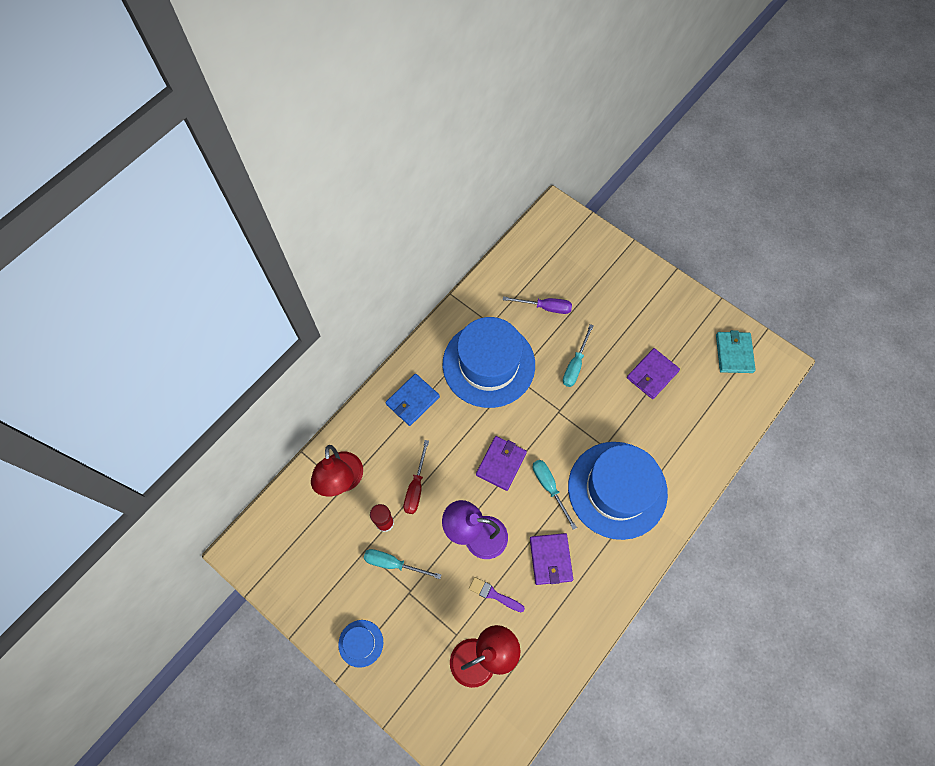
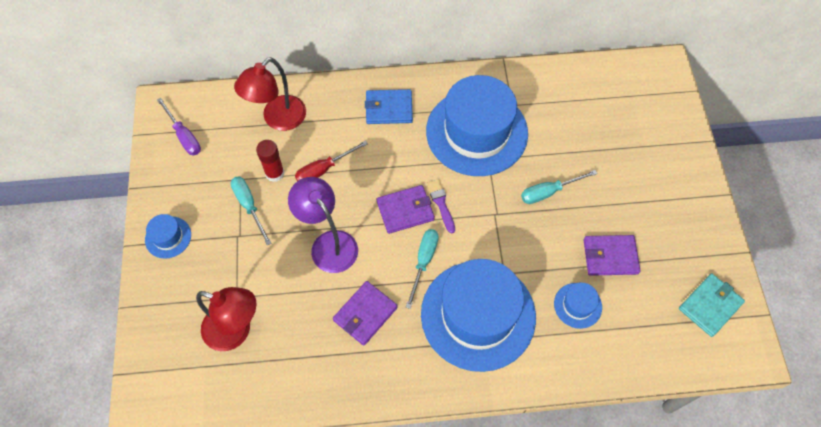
camera: 45 degrees right, 5 degrees down
purple brush [469,577,525,612] -> purple brush moved to [427,179,455,234]
purple screwdriver [503,296,572,314] -> purple screwdriver moved to [157,98,201,155]
none -> blue hat [554,282,602,329]

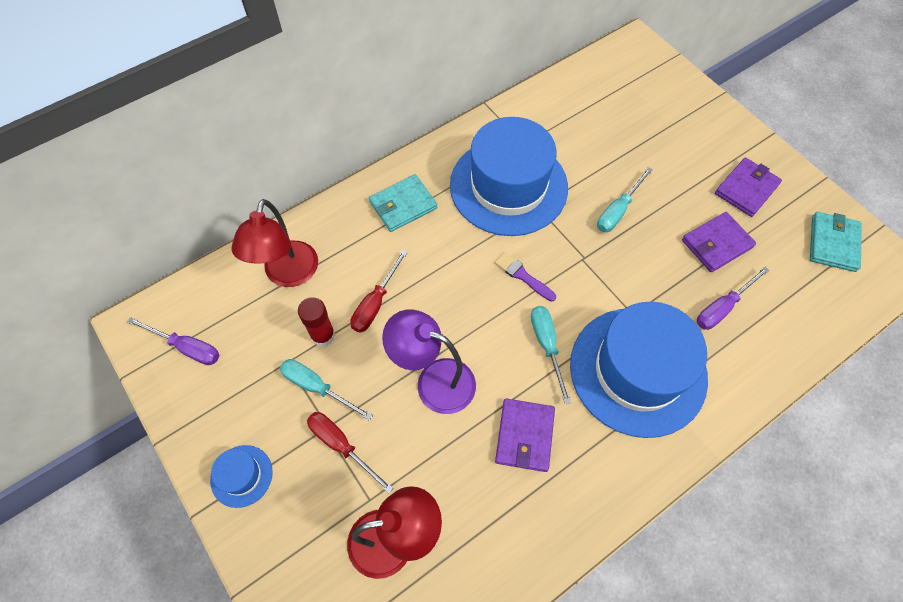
camera: 30 degrees left, 0 degrees up
blue wallet [365,89,413,124] -> turquoise wallet [369,174,437,232]
purple wallet [377,185,435,234] -> purple wallet moved to [715,157,782,217]
blue hat [554,282,602,329] -> purple screwdriver [697,267,770,330]
none -> red screwdriver [307,412,393,493]

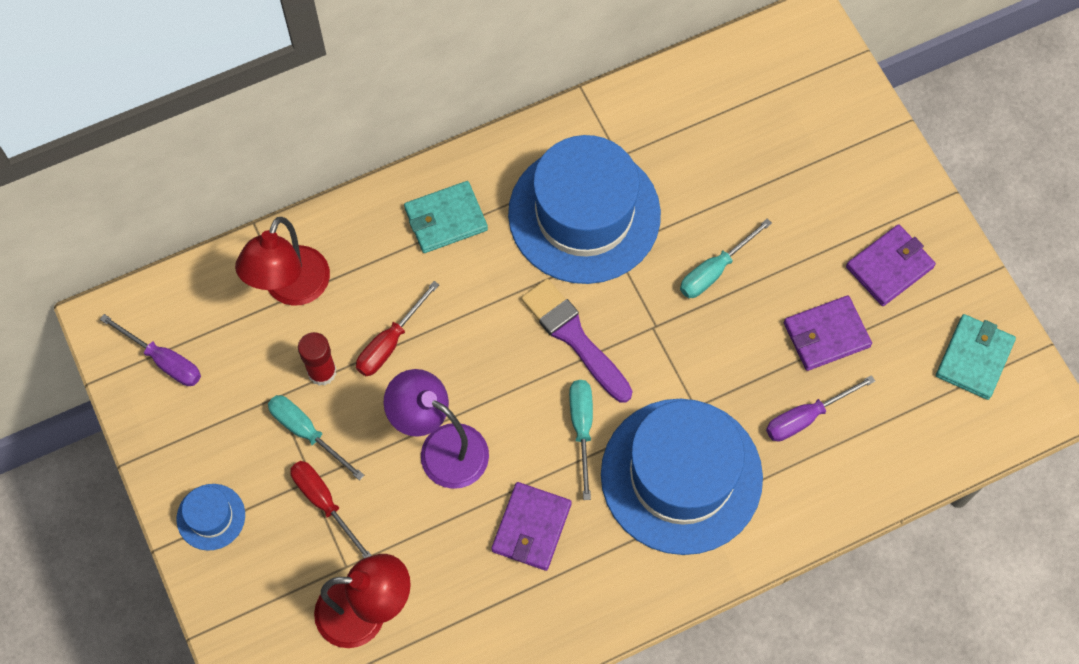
camera: 10 degrees right, 5 degrees up
purple brush [495,252,556,302] -> purple brush [521,279,632,403], size x1.71

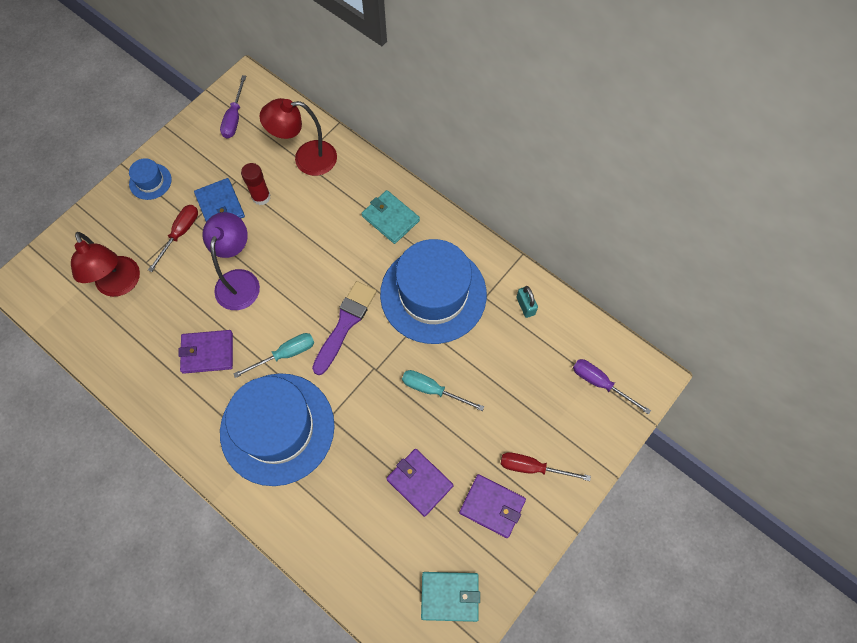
camera: 65 degrees right, 0 degrees up
turquoise screwdriver [268,395,365,481] -> blue wallet [194,178,245,222]
red screwdriver [356,281,439,376] -> red screwdriver moved to [501,452,591,481]
purple screwdriver [766,375,875,441] -> purple screwdriver moved to [573,359,651,415]
none -> turquoise padlock [516,286,538,318]

